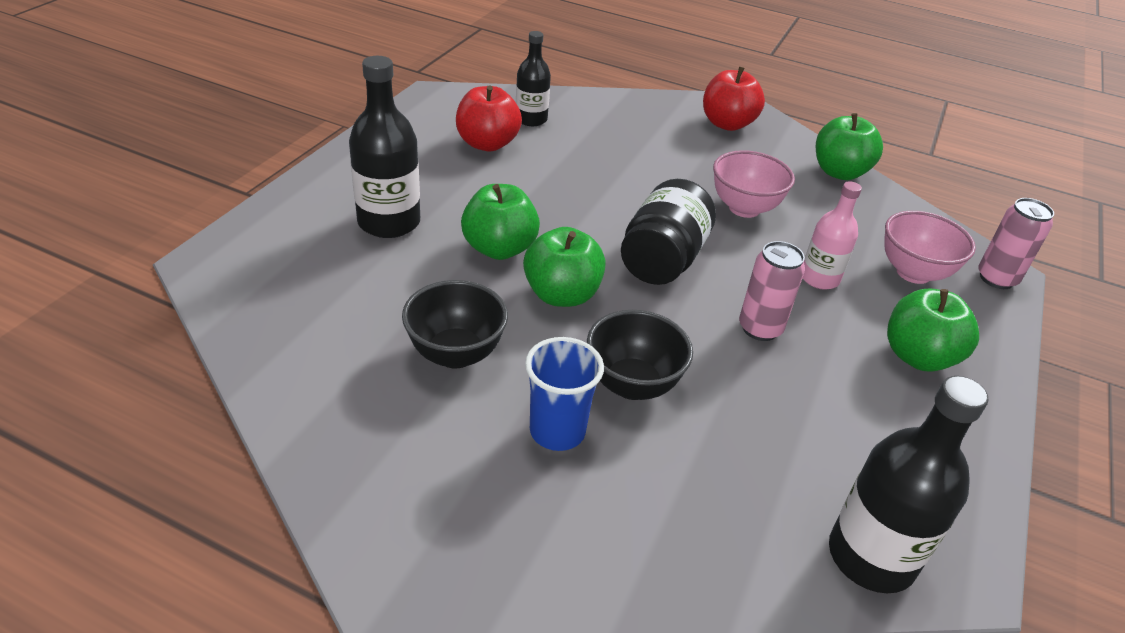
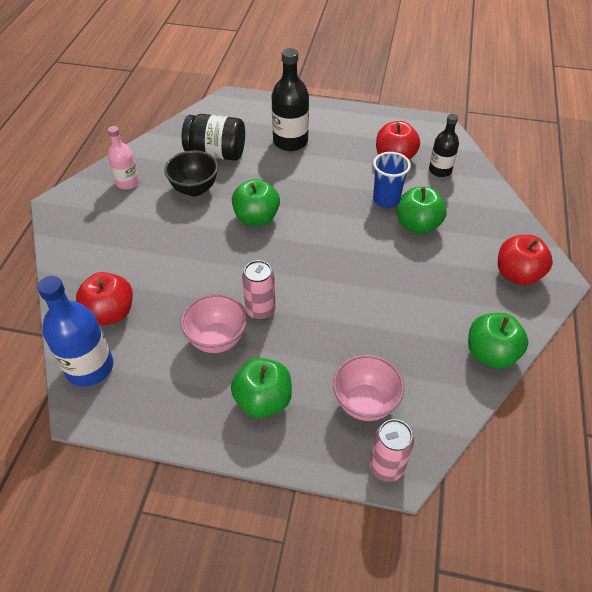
camera: 80 degrees right, 10 degrees up
green apple [461,184,540,260] -> green apple moved to [397,187,447,234]
blue cup [525,337,604,451] -> blue cup moved to [373,152,411,208]
black bowl [587,310,693,400] -> none
black jar [621,179,716,285] -> black jar moved to [182,114,245,161]
pink bowl [713,150,795,218] -> pink bowl moved to [181,294,247,353]
pink bottle [803,181,862,290] -> pink bottle moved to [108,126,139,190]
black bottle [829,376,988,593] -> blue bottle [37,276,113,387]
none -> red apple [76,272,133,325]

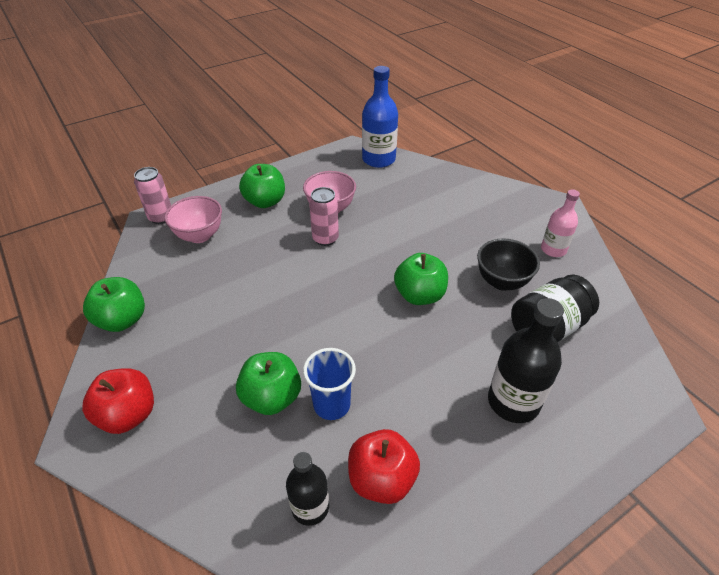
camera: 135 degrees right, 5 degrees down
red apple [76,272,133,325] -> none

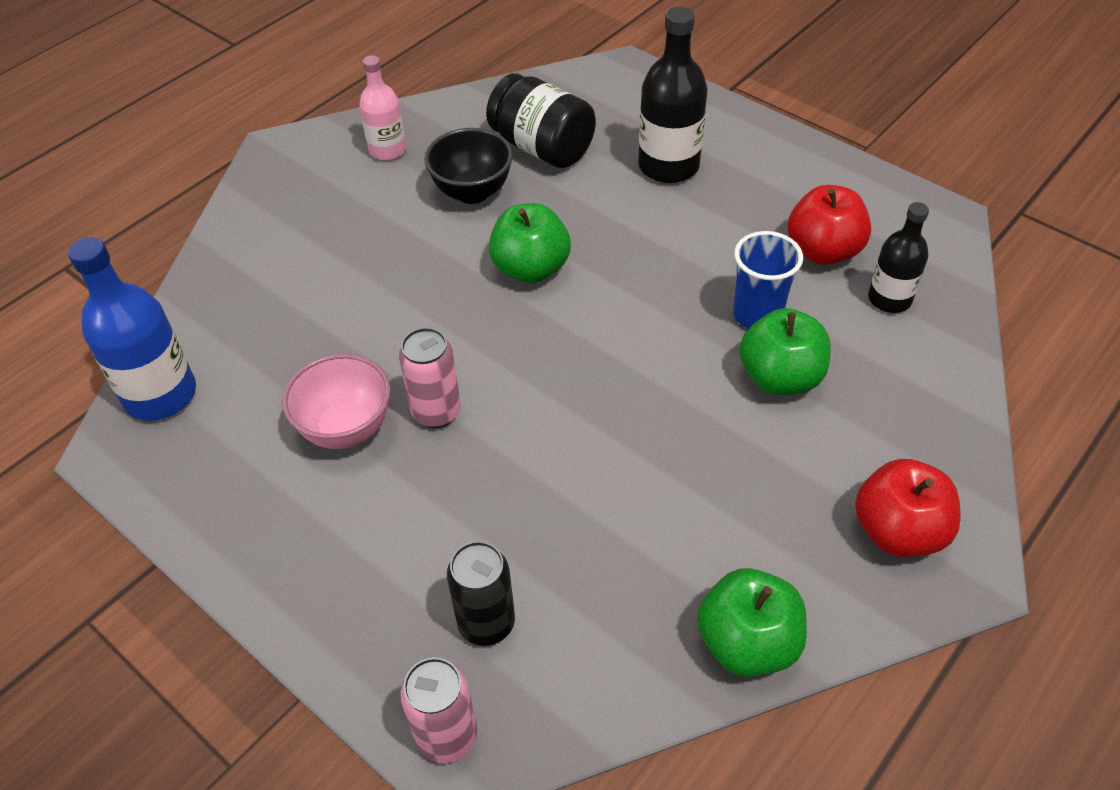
camera: 105 degrees left, 5 degrees up
pink bowl [164,196,222,243] -> black can [447,541,515,646]
green apple [239,164,285,208] -> none

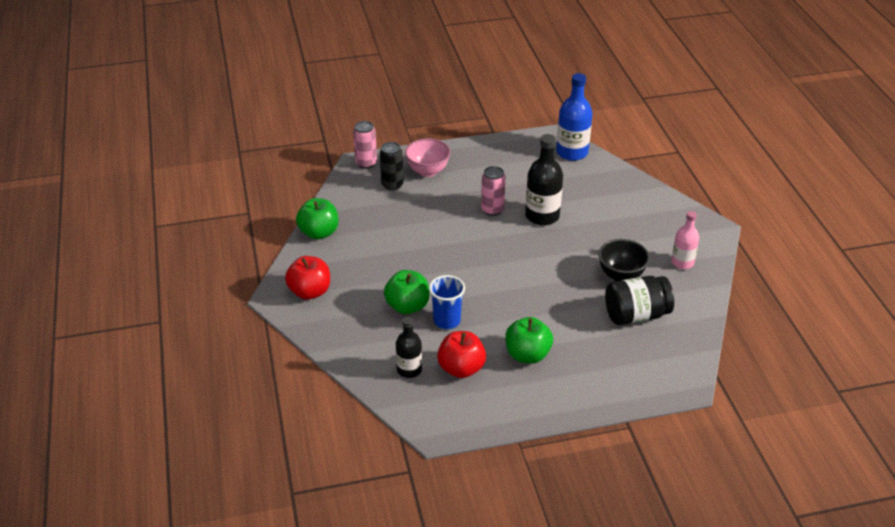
camera: 125 degrees right, 10 degrees down
pink bowl [282,354,391,449] -> pink bowl moved to [405,138,451,177]
green apple [489,203,571,283] -> green apple moved to [505,317,553,364]
black bottle [638,7,708,183] -> black bottle moved to [525,134,563,226]

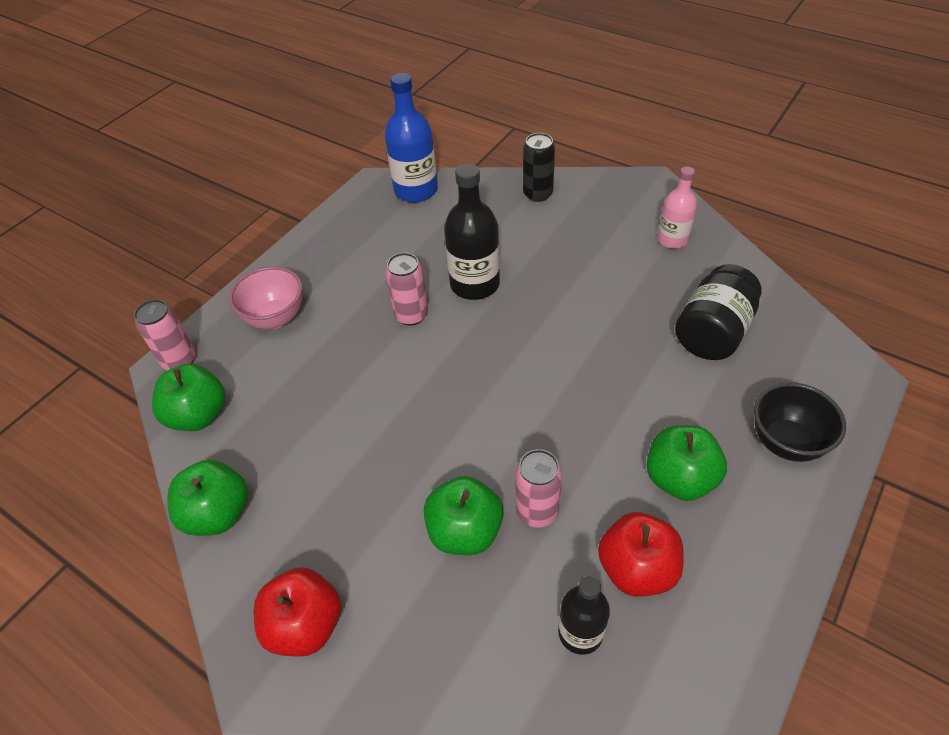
camera: 40 degrees left, 10 degrees up
black can [380,142,404,191] -> black can moved to [523,133,555,202]
blue cup [429,275,465,329] -> pink can [515,449,562,528]
black bowl [598,239,650,281] -> black bowl moved to [754,382,846,462]
none -> green apple [152,364,226,431]

